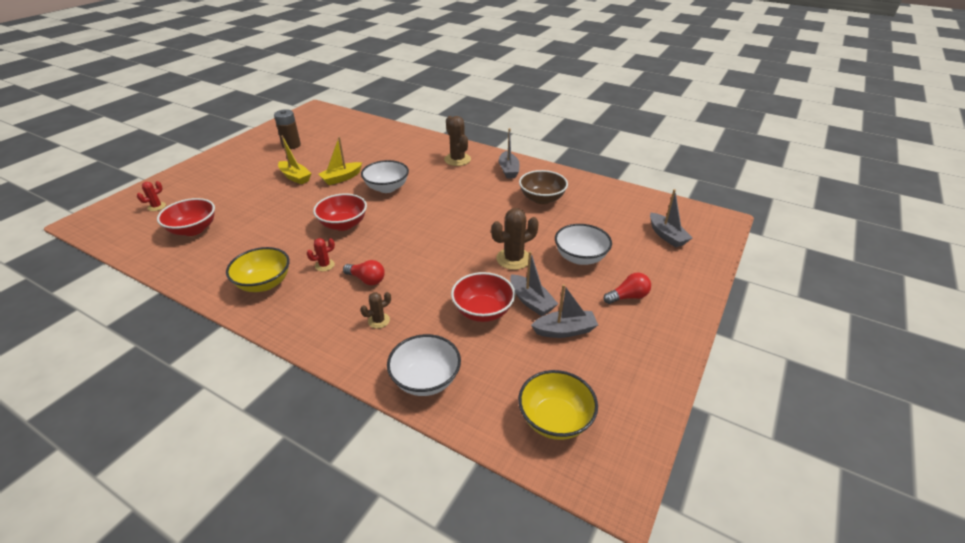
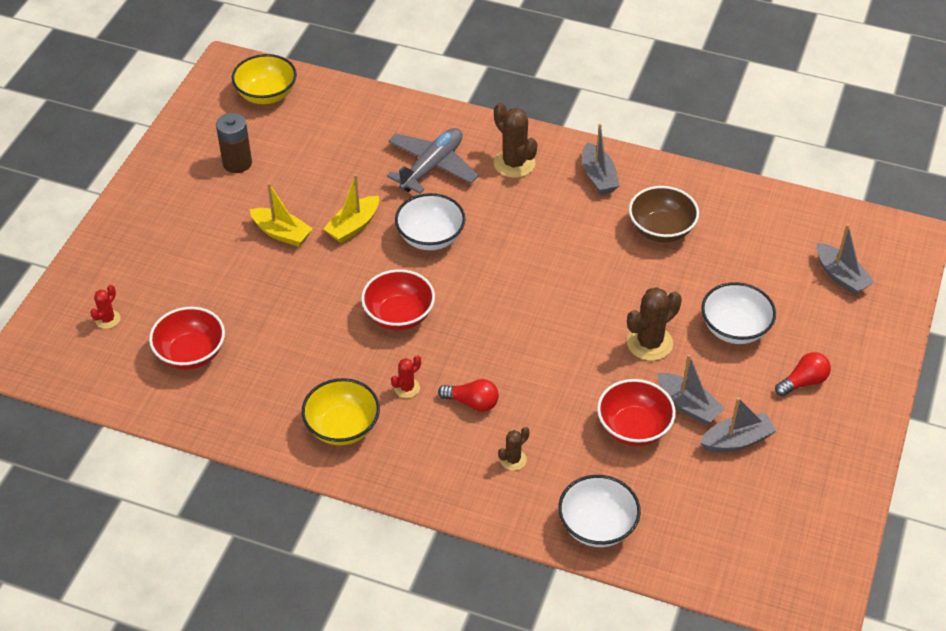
camera: 10 degrees left, 10 degrees up
yellow bowl [518,370,598,440] -> yellow bowl moved to [232,54,297,104]
none -> grey plane [387,128,479,194]

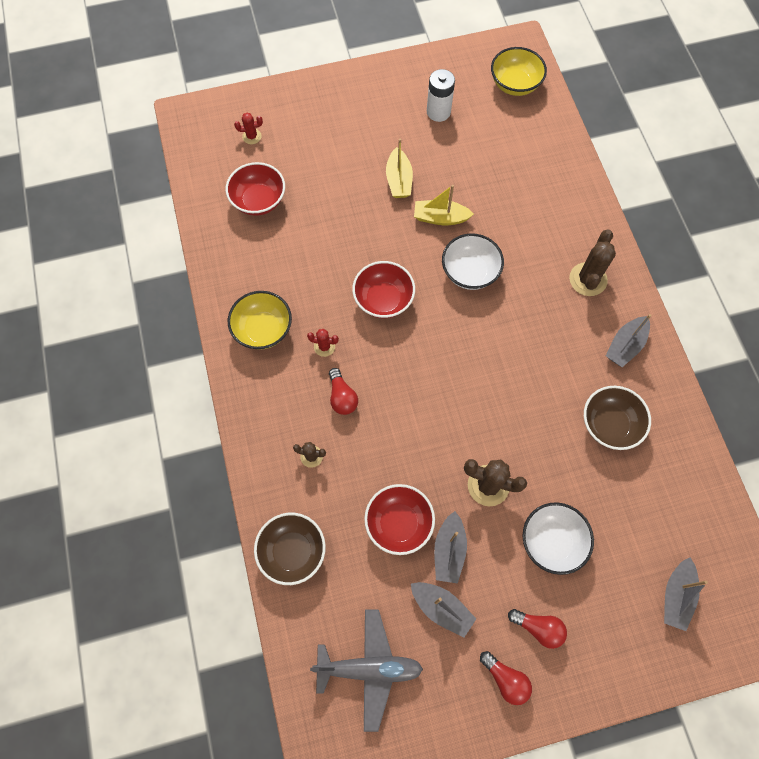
camera: 55 degrees right, 20 degrees up
brown battery [216,113,252,173] -> white battery [427,69,455,122]
grey plane [387,128,479,194] -> grey plane moved to [310,610,423,732]
white bowl [558,475,641,547] -> brown bowl [254,513,326,585]
none -> red light bulb [480,651,532,705]

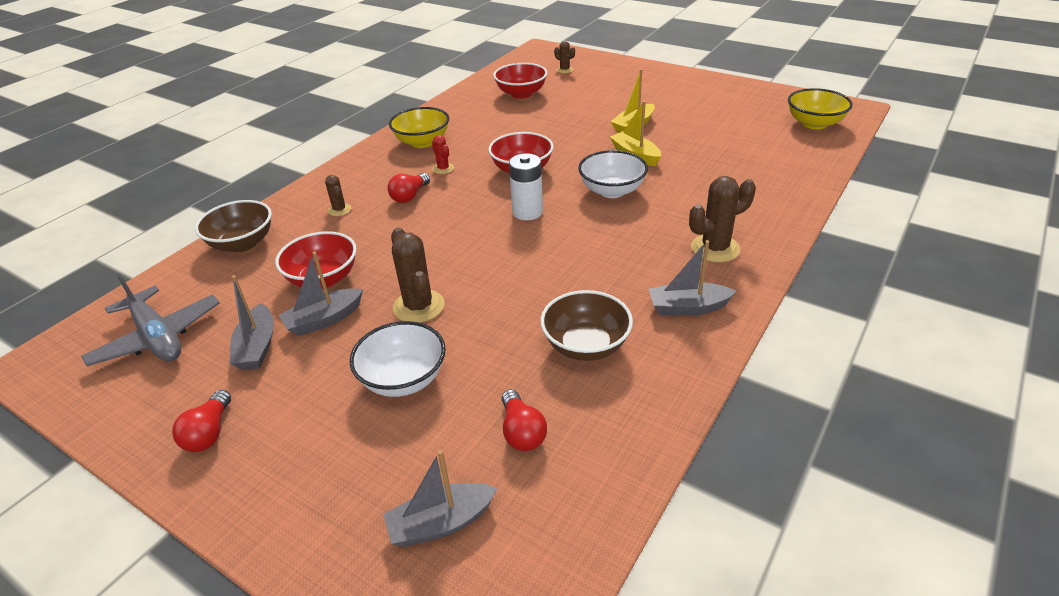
camera: 50 degrees right, 30 degrees down
red cactus [234,113,263,144] -> brown cactus [554,41,575,73]
white battery [427,69,455,122] -> white battery moved to [509,153,543,220]
red light bulb [508,609,567,649] -> red light bulb moved to [502,389,547,451]

